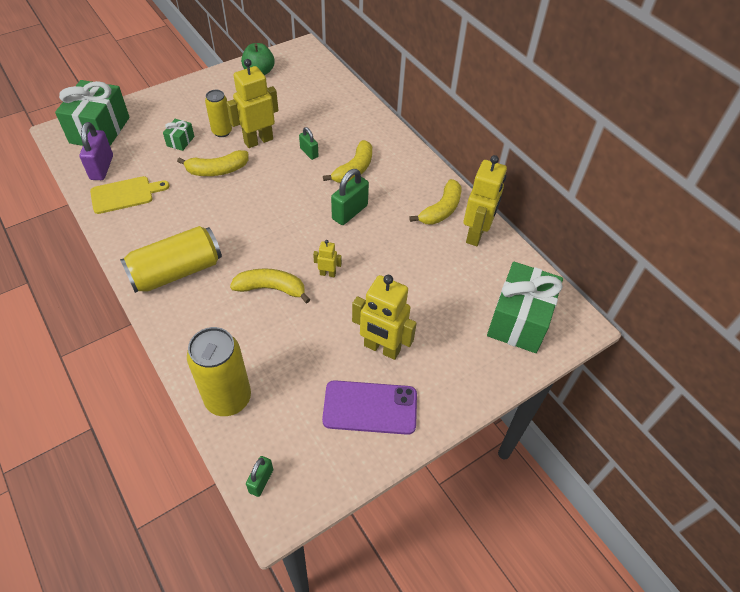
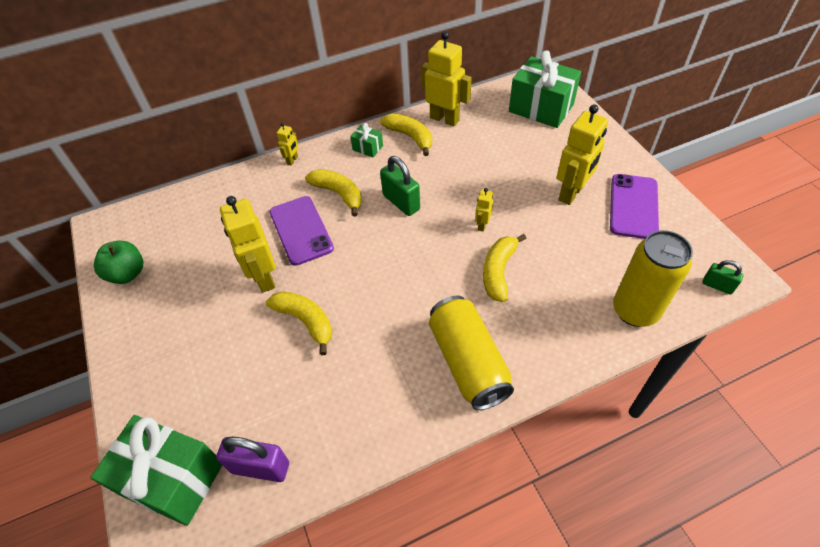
camera: 75 degrees left, 0 degrees up
yellow cutting board [90,176,169,214] -> none
green gift [163,119,195,151] -> green gift moved to [350,123,383,157]
yellow banana [177,150,248,176] -> yellow banana turned 45 degrees counterclockwise [266,291,332,355]
yellow can [205,90,232,137] -> none
green padlock [299,127,319,160] -> purple phone [269,196,334,266]
none -> yellow robot [277,123,298,166]

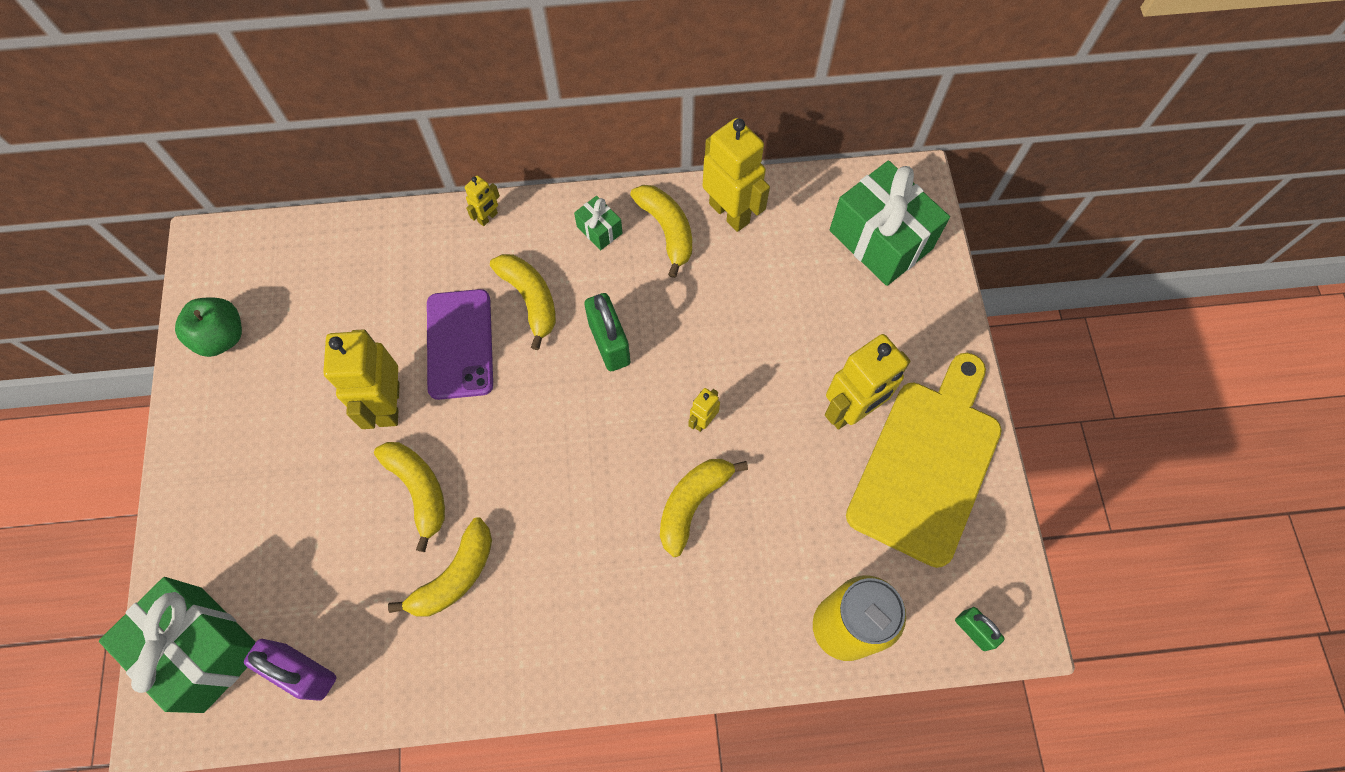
camera: 15 degrees right, 15 degrees up
yellow can [429,296,514,410] -> none
purple phone [610,174,659,239] -> yellow cutting board [846,353,1002,568]
none -> yellow banana [388,517,492,616]

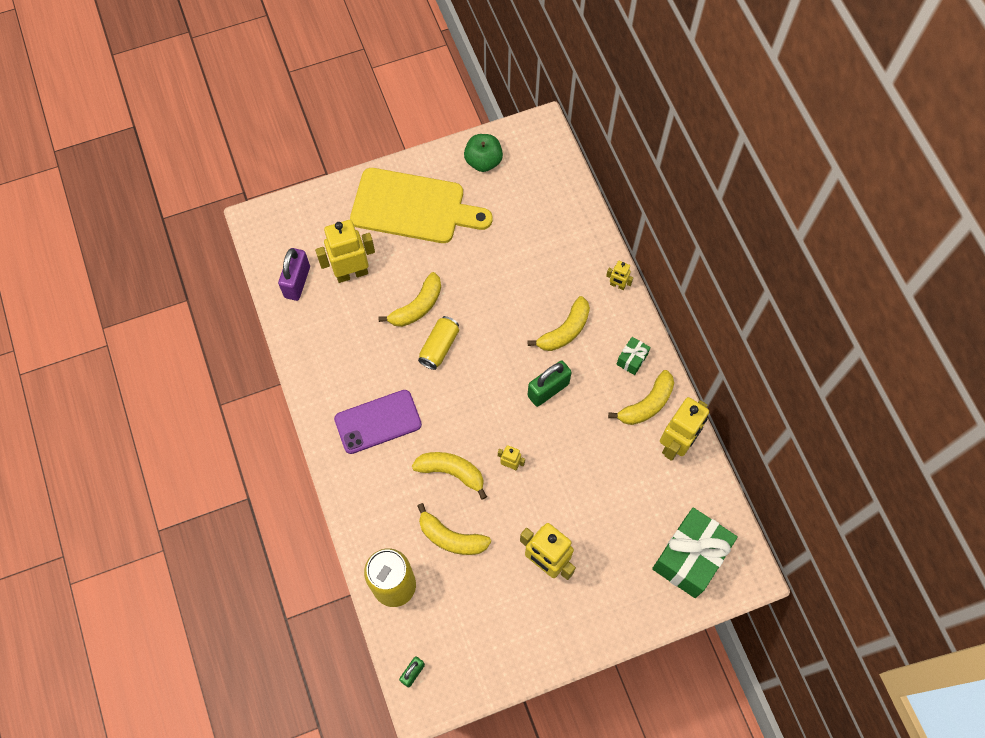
camera: 75 degrees right, 0 degrees up
green gift [99,577,256,713] -> none
yellow robot [323,329,400,429] -> yellow robot moved to [315,220,375,283]
yellow banana [388,517,492,616] -> yellow banana moved to [417,503,491,555]
purple phone [427,289,493,400] -> purple phone moved to [334,390,422,454]
yellow cutting board [846,353,1002,568] -> yellow cutting board moved to [350,168,492,243]
none -> yellow can [418,316,459,370]

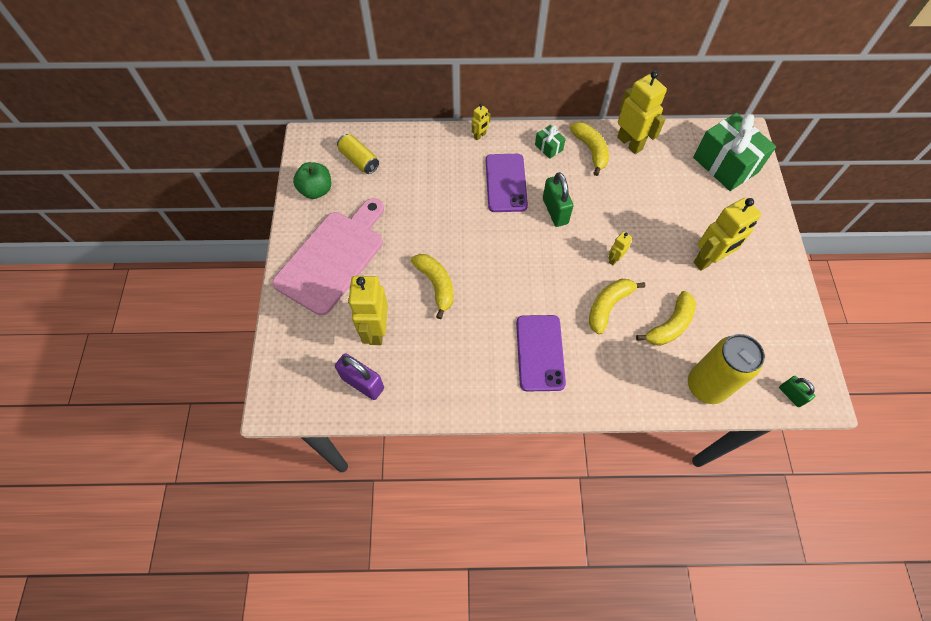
camera: 70 degrees left, 5 degrees down
yellow cutting board [350,168,492,243] -> pink cutting board [272,198,384,315]
yellow can [418,316,459,370] -> yellow can moved to [337,134,379,174]
yellow banana [528,296,590,351] -> purple phone [486,154,528,212]

